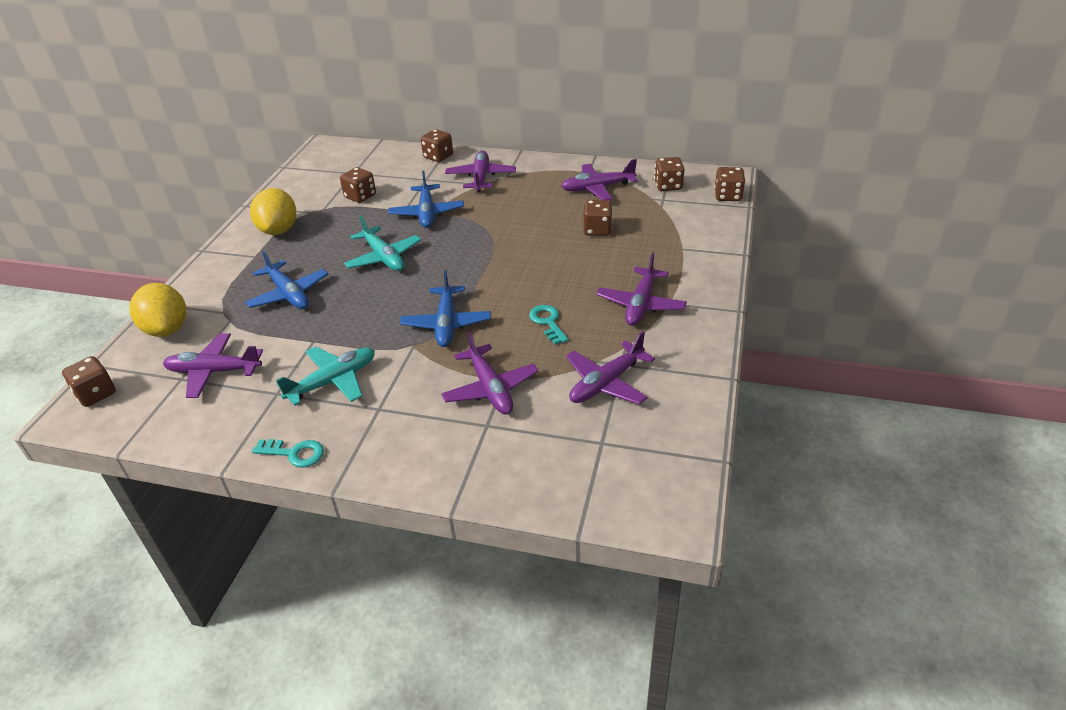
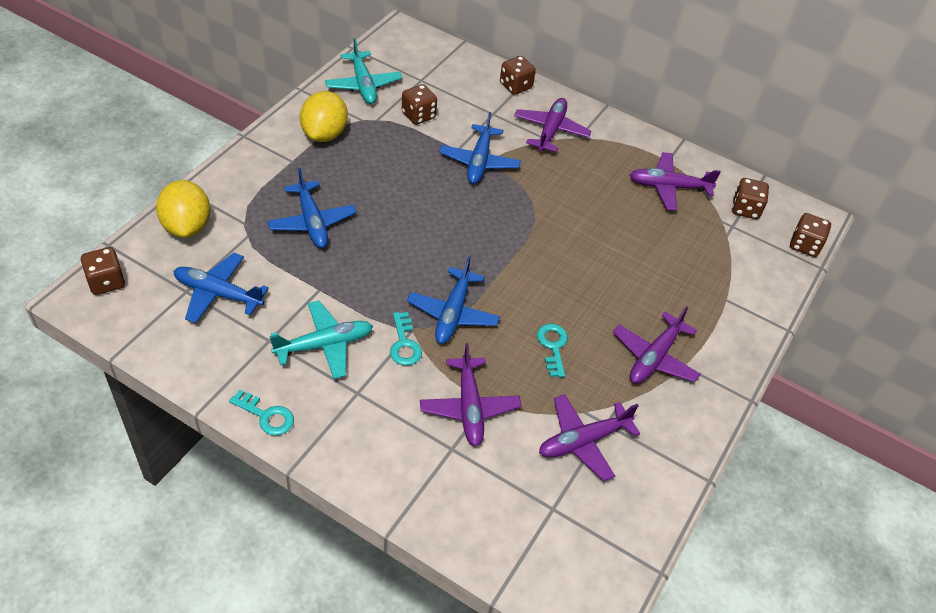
camera: 10 degrees right, 10 degrees up
purple plane [163,333,263,398] -> blue plane [174,253,269,323]
turquoise plane [344,215,421,271] -> turquoise plane moved to [325,38,402,104]
brown dice [583,200,613,236] -> none
none -> turquoise key [390,312,422,366]

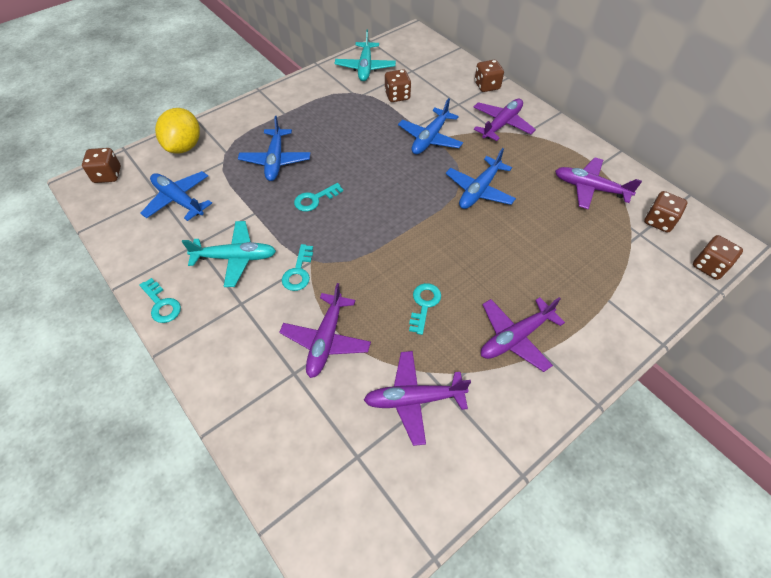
camera: 25 degrees right, 5 degrees up
yellow lemon [300,91,348,142] -> none
blue plane [407,256,500,344] -> blue plane moved to [446,148,516,209]
none -> turquoise key [294,183,343,211]

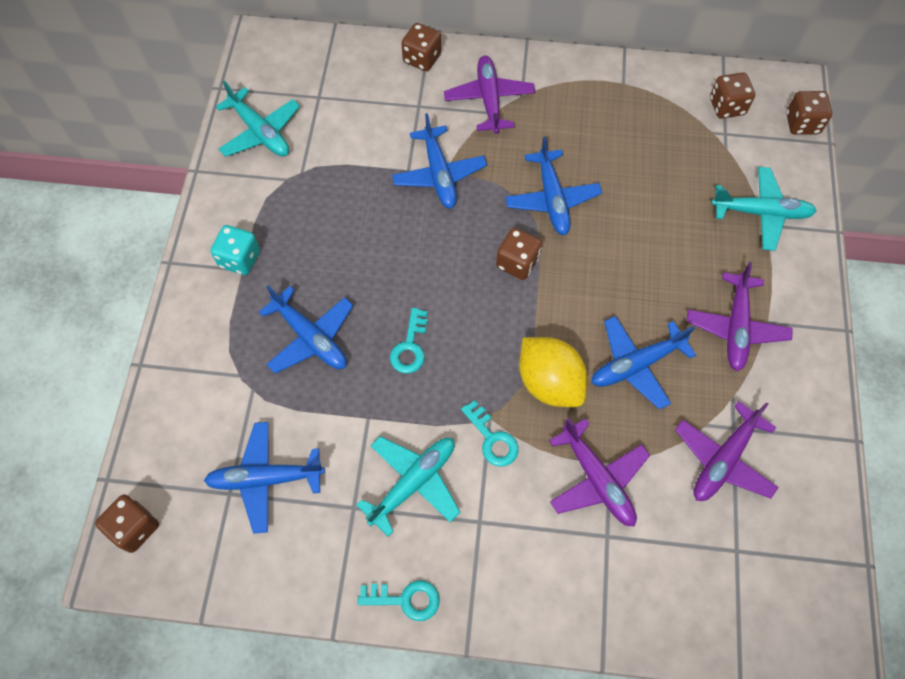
camera: 45 degrees left, 10 degrees up
yellow lemon [155,108,200,154] -> yellow lemon moved to [519,337,588,407]
brown dice [384,69,411,102] -> brown dice moved to [496,228,542,280]
turquoise key [409,283,441,335] -> blue plane [591,316,696,410]
purple plane [555,157,642,209] -> none
none -> turquoise dice [211,225,260,275]
none -> turquoise plane [711,167,816,251]

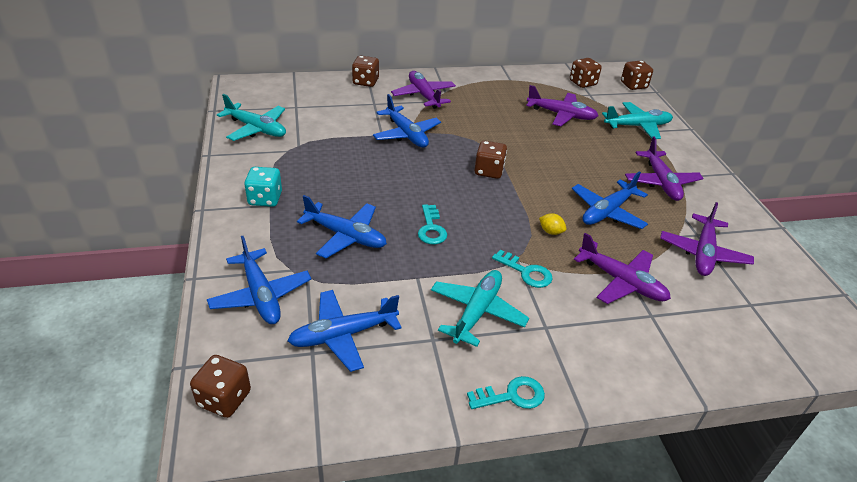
camera: 20 degrees left, 25 degrees down
blue plane [505,137,602,235] -> blue plane moved to [207,236,311,324]
yellow lemon [519,337,588,407] -> yellow lemon [539,213,567,235], size x0.41
none -> purple plane [526,85,599,126]

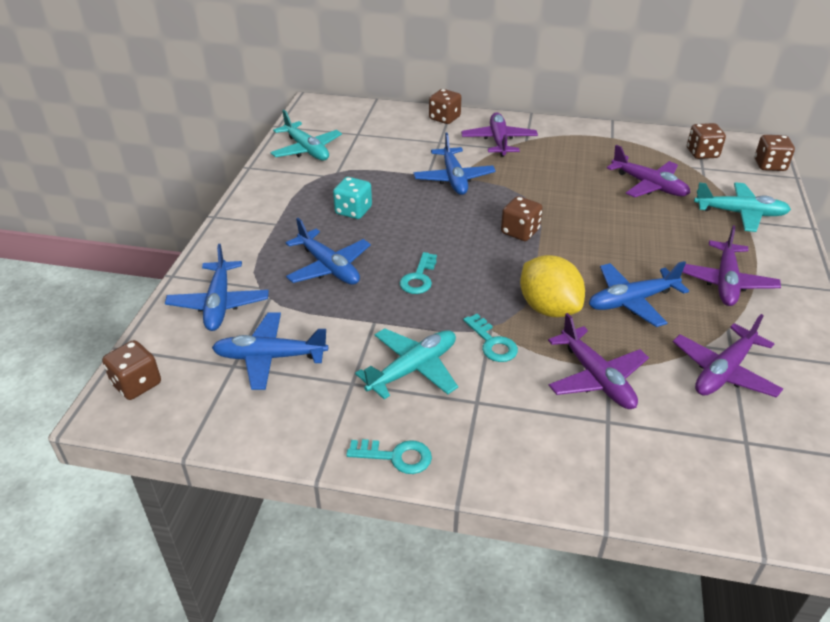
camera: 25 degrees right, 0 degrees up
turquoise dice [244,167,282,207] -> turquoise dice moved to [333,177,372,219]
yellow lemon [539,213,567,235] -> yellow lemon [520,255,585,317], size x2.41

